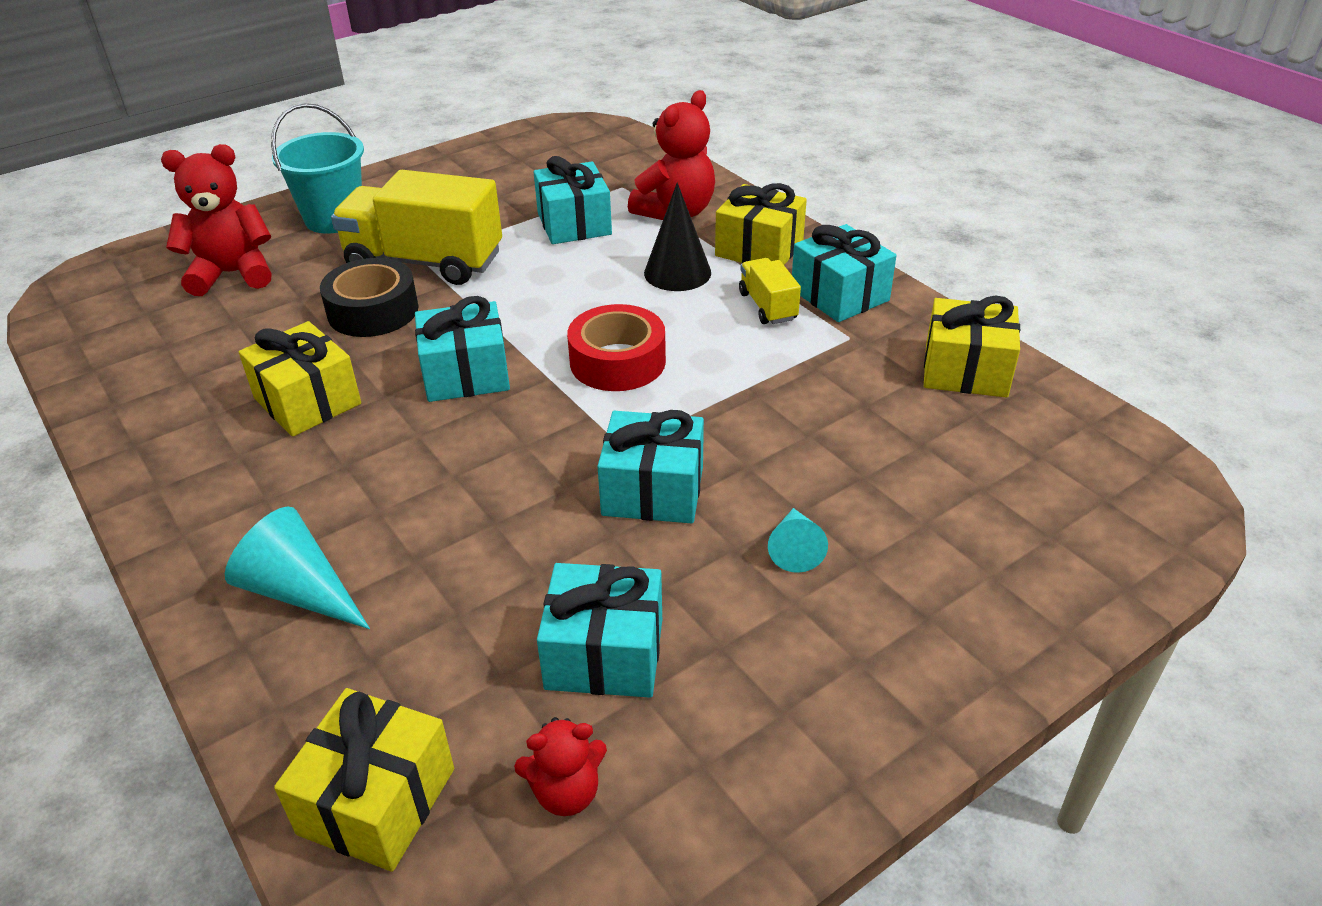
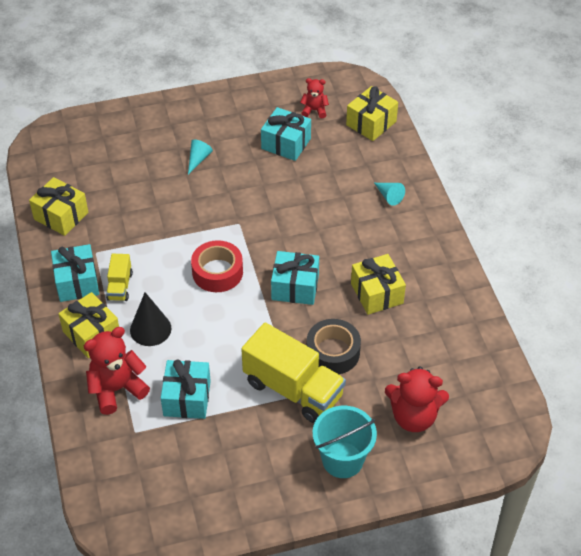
camera: 160 degrees left, 10 degrees up
turquoise cone [225,506,370,629] -> turquoise cone [374,183,405,206], size x0.63
turquoise gift [597,410,704,524] -> none

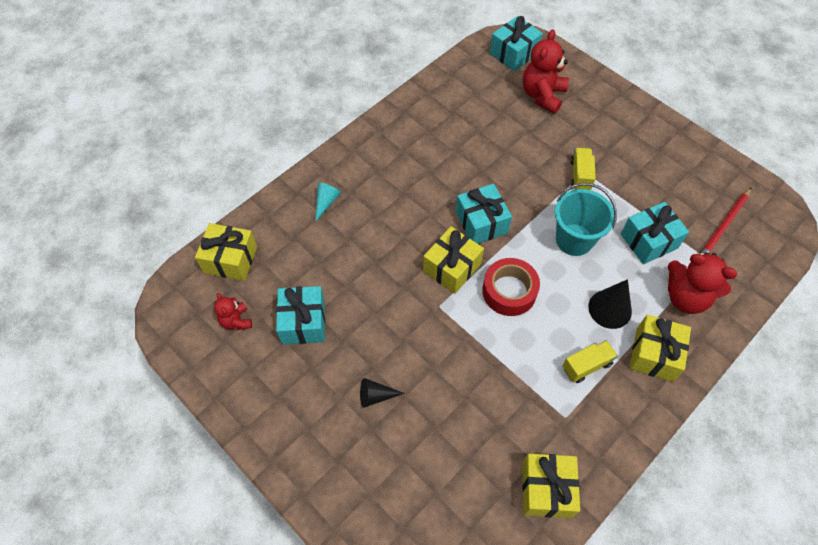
camera: 120 degrees left, 10 degrees up
turquoise gift [51,244,99,302] -> turquoise gift moved to [490,16,543,71]
turquoise cone [188,139,213,174] -> black cone [360,378,405,408]
yellow truck [241,323,346,423] -> yellow truck [570,148,596,190], size x0.49
black tape [307,319,361,374] -> none
turquoise bucket [313,406,377,478] -> turquoise bucket moved to [555,183,617,256]
yellow gift [351,254,406,315] -> yellow gift moved to [423,226,484,294]
red teddy bear [385,366,449,432] -> red teddy bear turned 135 degrees counterclockwise [523,29,569,114]
none -> red pencil [699,188,751,255]

